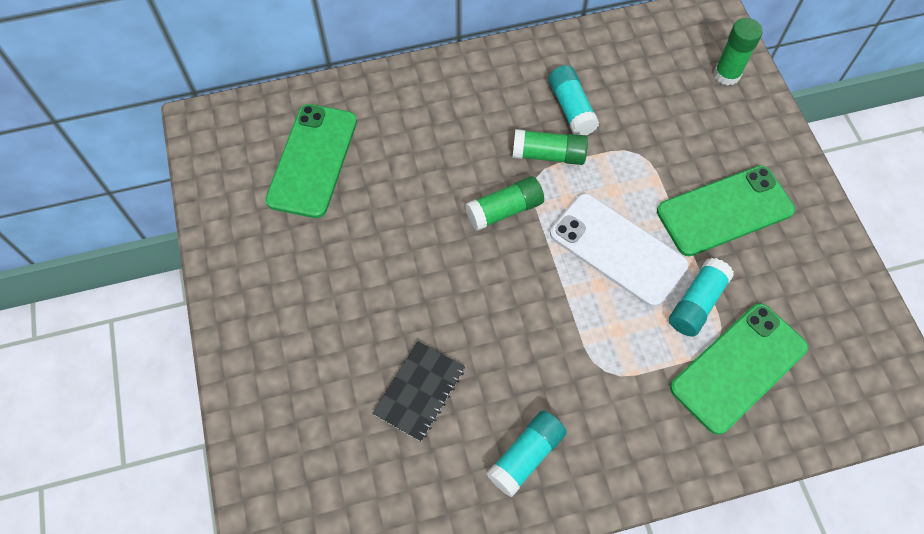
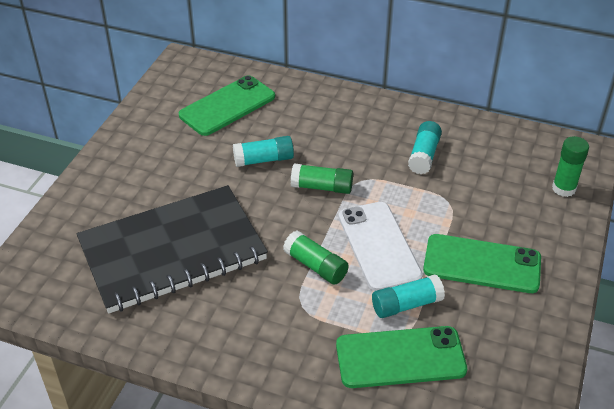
camera: 35 degrees right, 20 degrees down
black notebook [372,341,465,442] -> black notebook [77,185,268,313], size x2.40
turquoise glue stick [486,410,567,497] -> turquoise glue stick moved to [233,136,294,167]
green glue stick [513,129,588,165] -> green glue stick moved to [283,230,349,285]

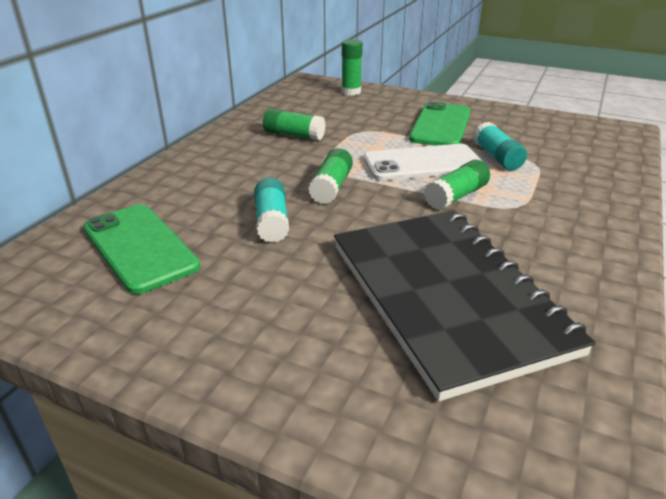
camera: 85 degrees left, 10 degrees down
green phone [336,326,467,388] -> none
turquoise glue stick [408,121,442,174] -> green glue stick [263,109,326,141]

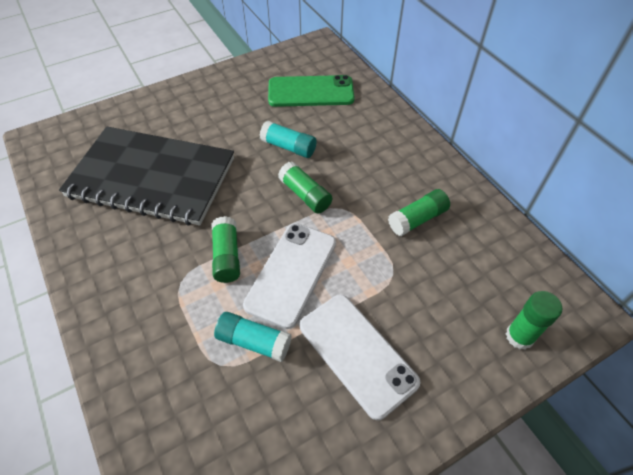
camera: 125 degrees right, 20 degrees up
green phone [409,101,470,146] -> white phone [300,295,421,420]

